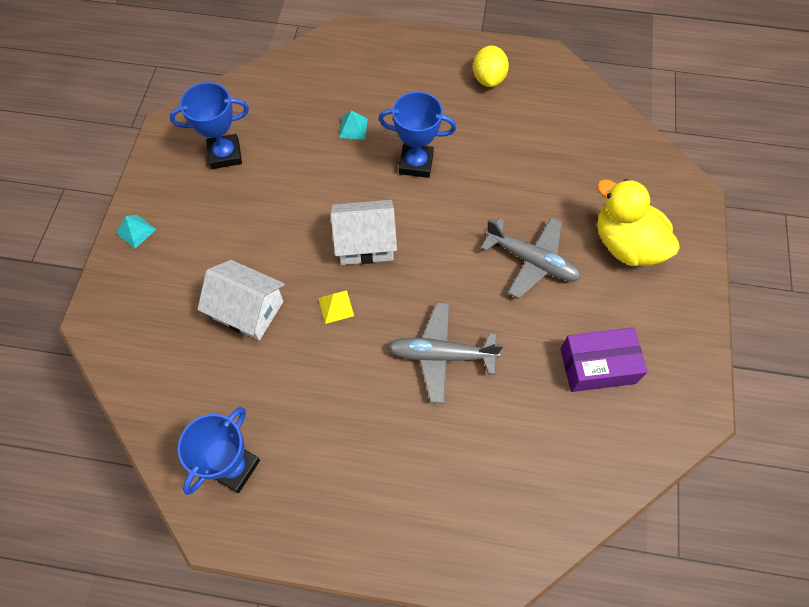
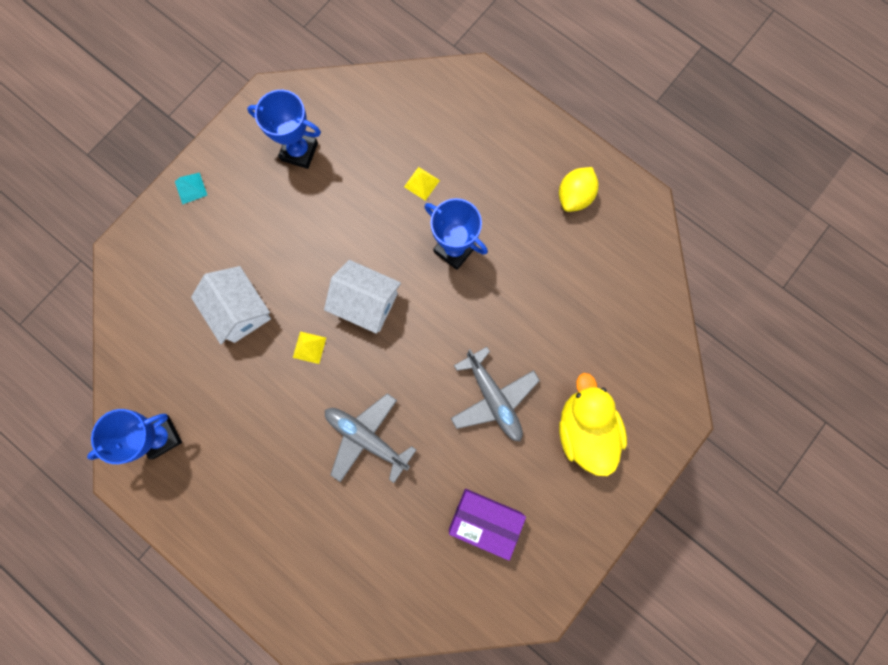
camera: 30 degrees right, 15 degrees up
turquoise pyramid [339,110,368,140] -> yellow pyramid [404,167,440,201]

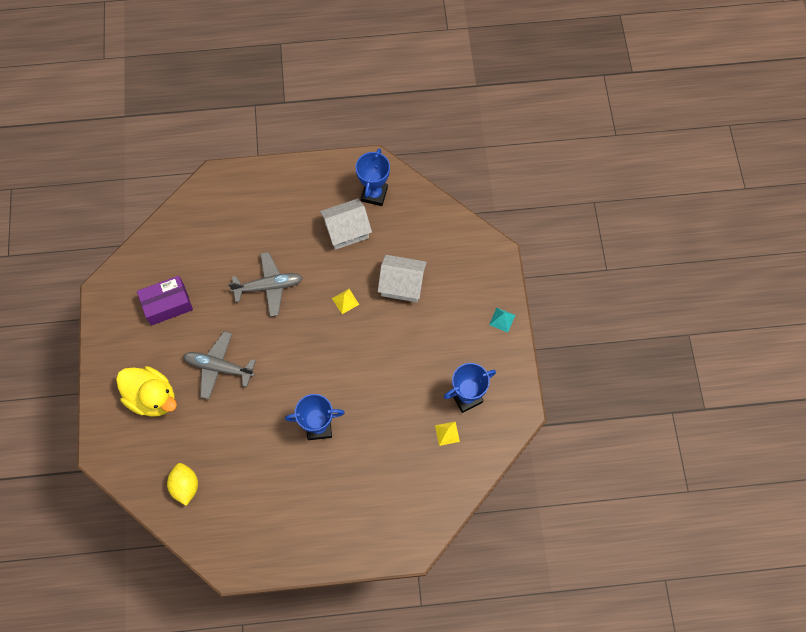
camera: 135 degrees right, 10 degrees down
white house [324,260,401,334] -> white house moved to [320,198,372,250]
yellow pyramid [404,167,440,201] -> yellow pyramid moved to [435,421,460,446]
yellow lemon [559,167,598,212] -> yellow lemon moved to [167,463,198,506]

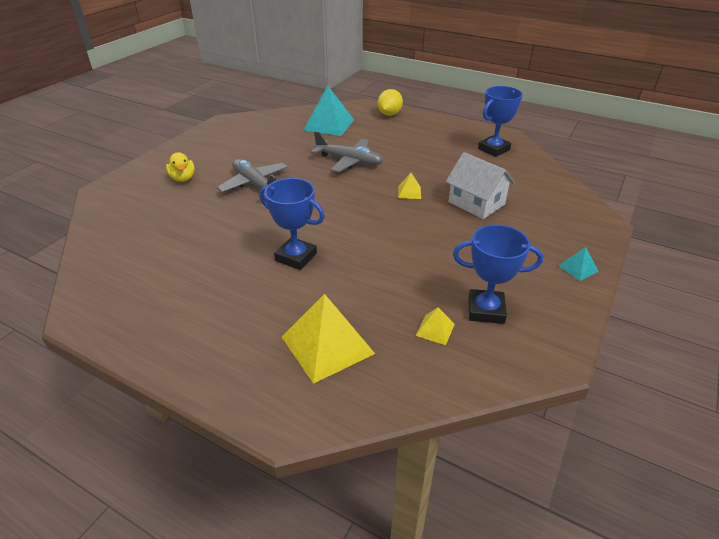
camera: 35 degrees right, 30 degrees down
yellow duck [116,366,177,417] -> yellow duck [166,152,195,182], size x0.56
purple box [137,276,193,325] -> none
yellow lemon [167,463,198,506] -> yellow lemon moved to [378,89,403,116]
white house [320,198,372,250] -> none
none -> yellow pyramid [282,294,375,384]
none -> turquoise pyramid [304,86,354,136]

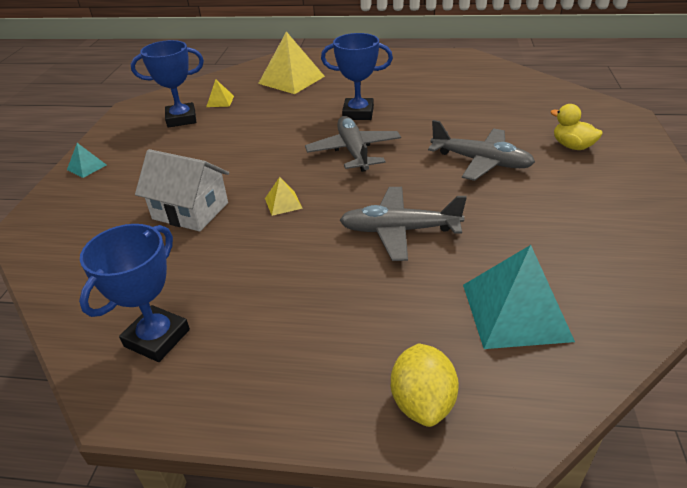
camera: 160 degrees right, 0 degrees up
none -> grey plane [305,116,401,172]

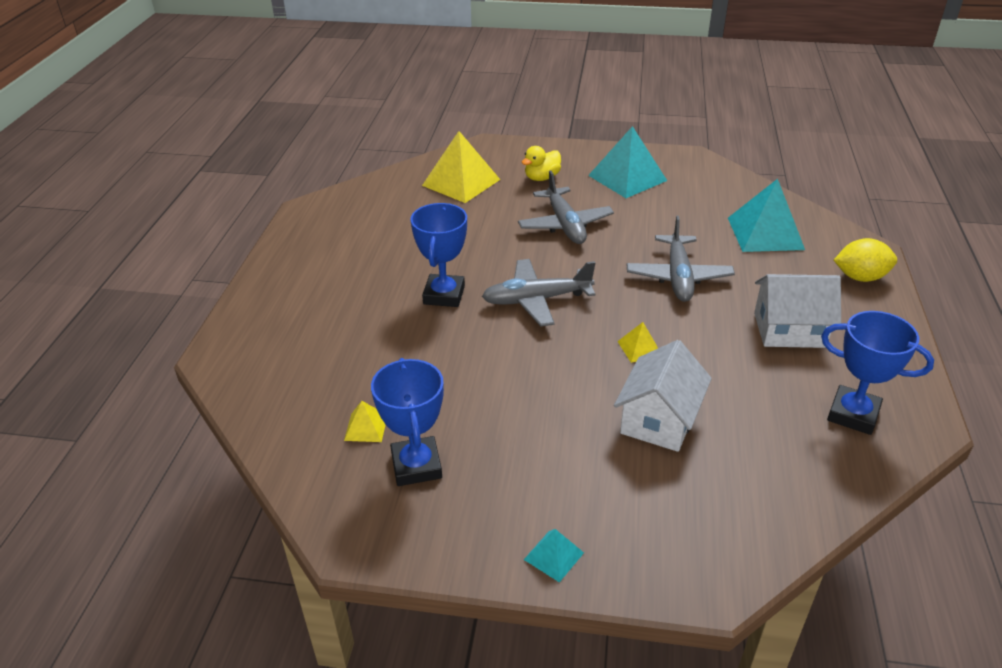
camera: 90 degrees left, 0 degrees up
yellow pyramid [258,31,325,94] -> yellow pyramid moved to [422,131,500,203]
grey plane [428,120,535,181] -> grey plane turned 135 degrees clockwise [518,171,614,244]
none -> turquoise pyramid [588,126,667,198]
none -> white house [754,274,841,348]

